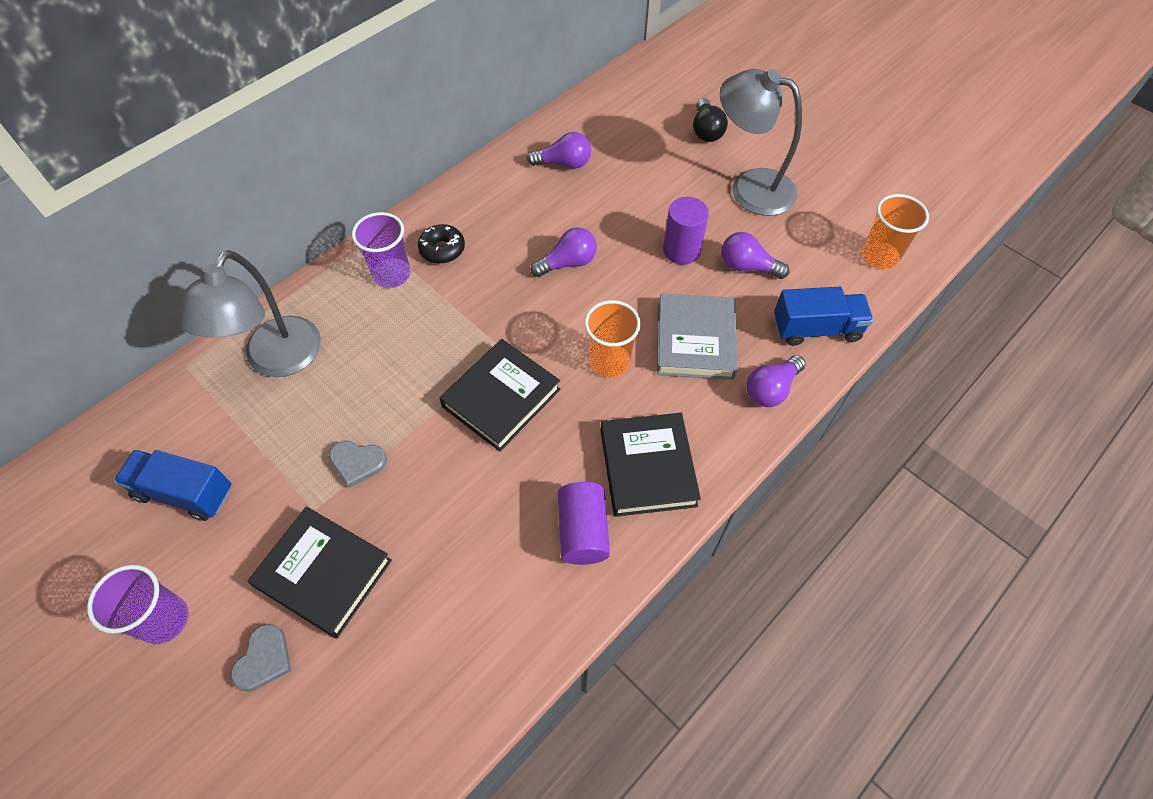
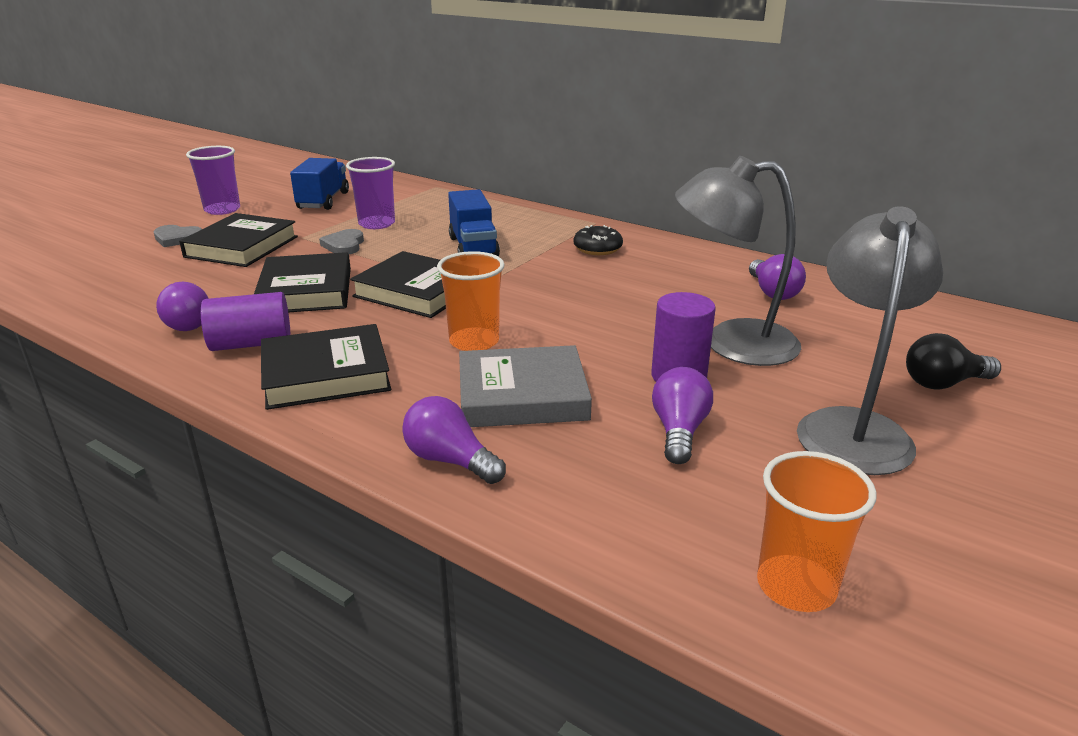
camera: 80 degrees right, 30 degrees down
grey lamp [177,250,321,377] -> grey lamp moved to [675,156,801,366]
purple cup [352,212,411,288] -> purple cup moved to [346,157,395,229]
purple light bulb [530,227,597,277] -> purple light bulb moved to [156,282,209,331]
blue truck [774,287,873,346] -> blue truck moved to [448,189,500,257]
none -> black book [254,252,351,313]

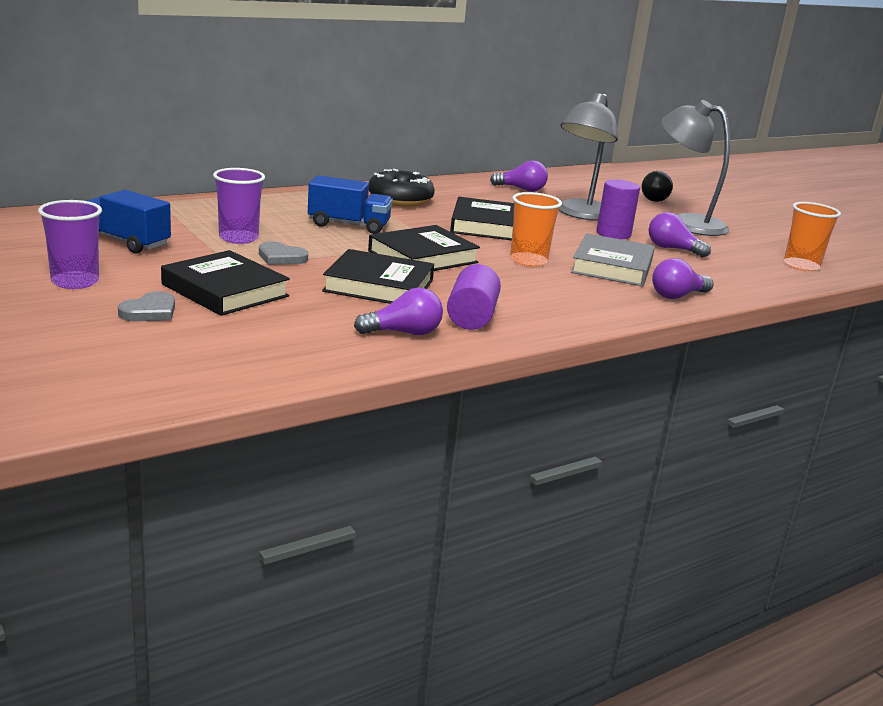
camera: 70 degrees left, 5 degrees down
black book [261,324,391,410] -> black book moved to [450,197,514,240]
black donut [573,225,623,255] -> black donut [369,169,435,207], size x1.61

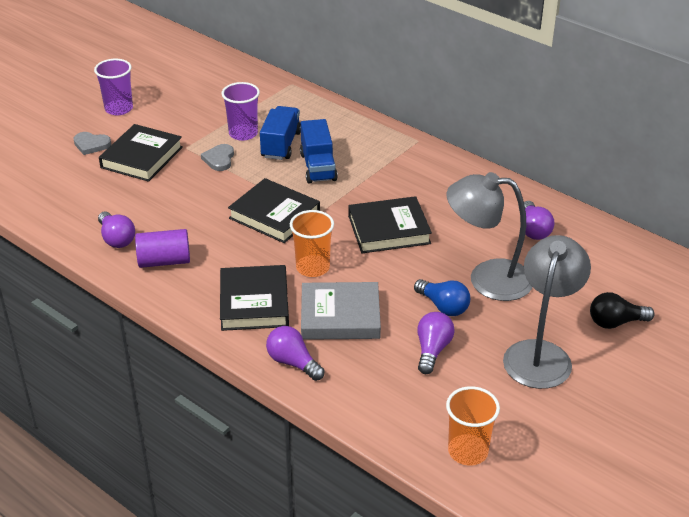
camera: 75 degrees right, 15 degrees up
blue truck [86,190,171,254] -> blue truck moved to [260,106,301,160]
black book [322,249,434,304] -> black book moved to [220,265,289,331]
black donut [369,169,435,207] -> none
purple cylinder [597,179,640,239] -> blue light bulb [414,279,470,316]

